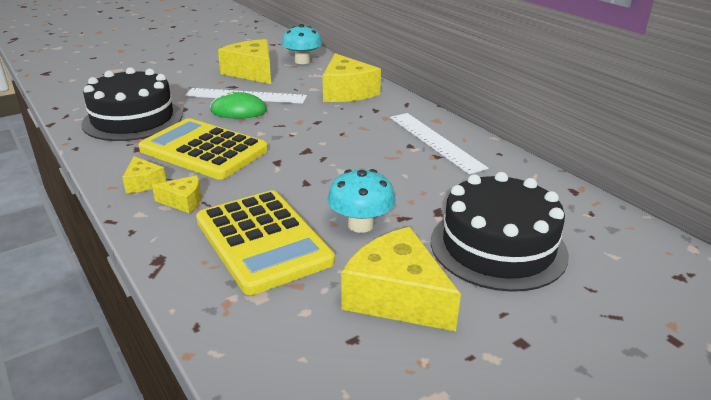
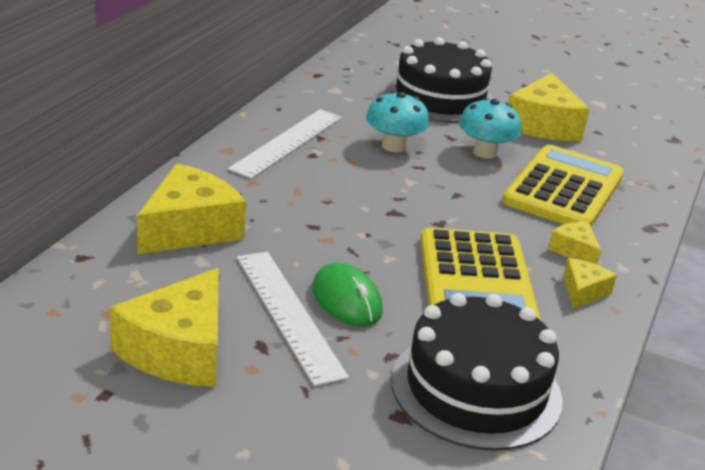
camera: 125 degrees left, 0 degrees up
turquoise mushroom [282,24,322,64] -> turquoise mushroom moved to [366,91,429,152]

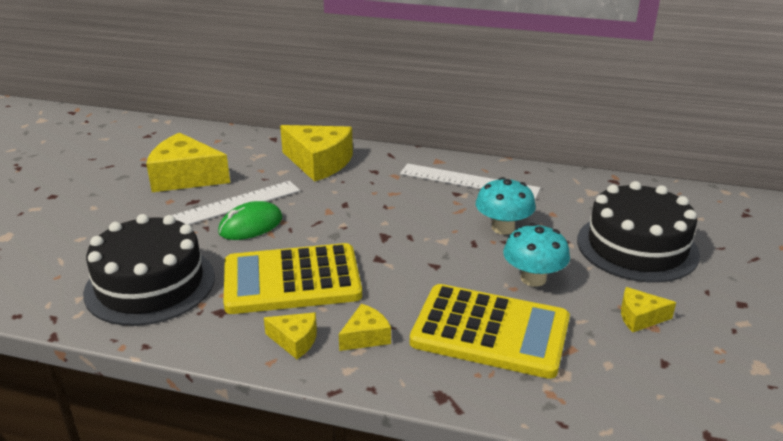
camera: 85 degrees right, 0 degrees up
yellow cheese [508,73,590,141] -> yellow cheese [621,287,676,332], size x0.50

